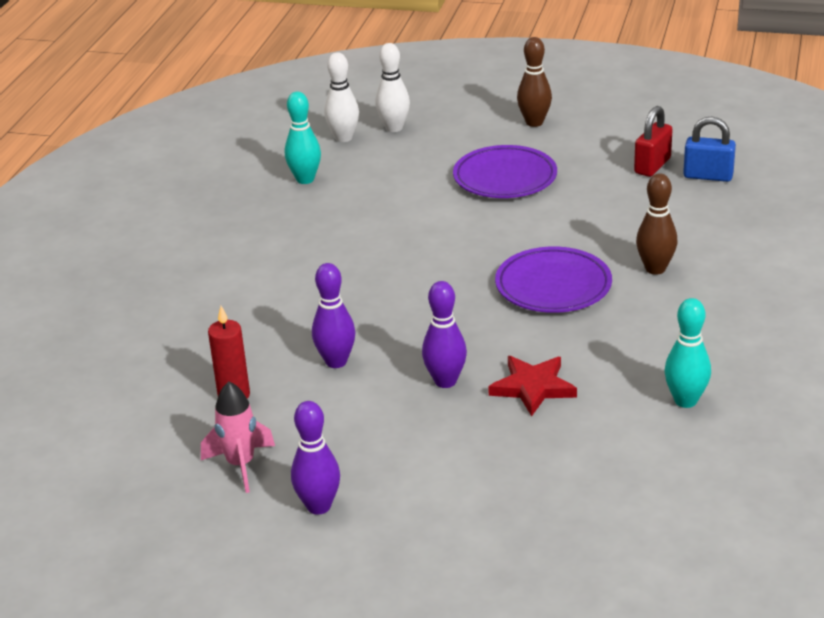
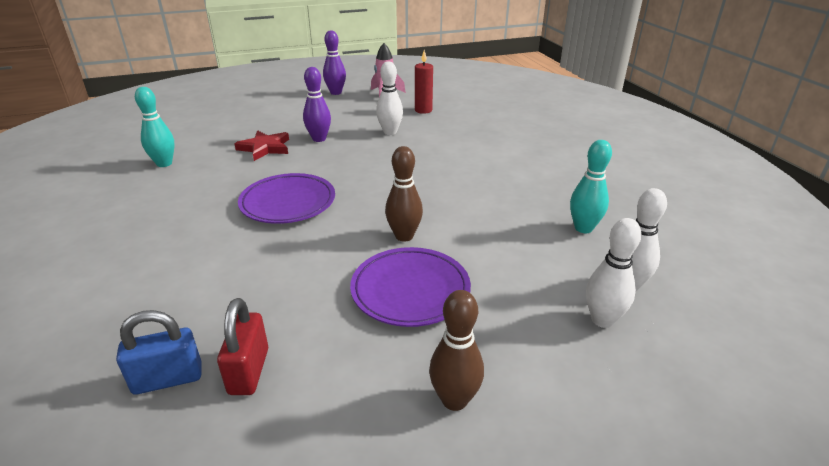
camera: 145 degrees right, 0 degrees up
purple bowling pin [312,263,356,368] -> white bowling pin [376,61,403,135]
brown bowling pin [636,173,677,275] -> brown bowling pin moved to [385,146,423,242]

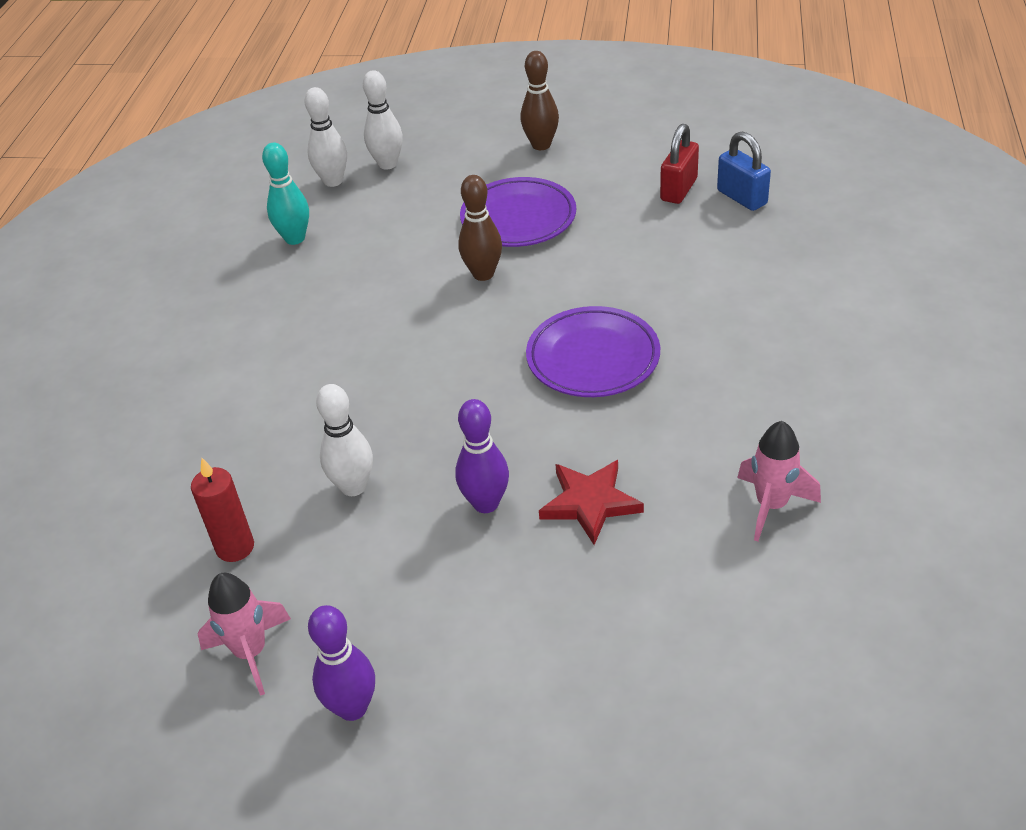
camera: 150 degrees left, 10 degrees up
blue padlock [116,310,202,395] -> blue padlock turned 45 degrees clockwise [717,132,771,211]
turquoise bowling pin [135,87,175,167] -> pink rocket [737,421,821,541]

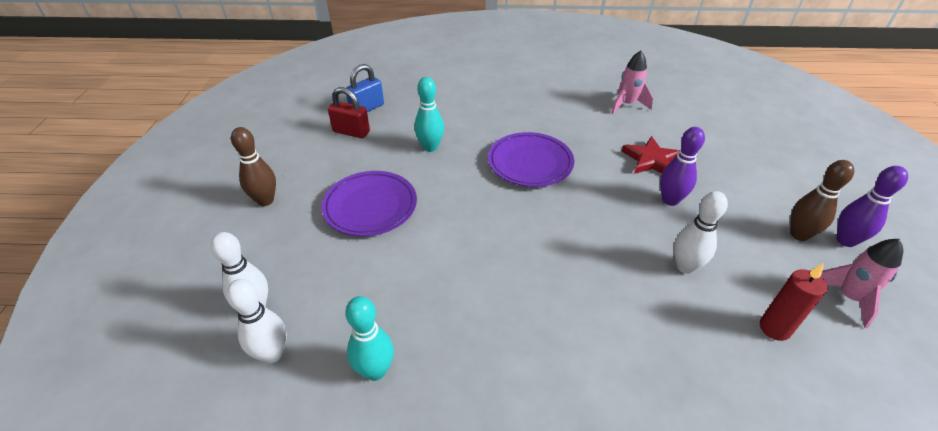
camera: 100 degrees left, 0 degrees up
brown bowling pin [458,175,502,281] -> brown bowling pin moved to [790,160,854,241]
none -> turquoise bowling pin [414,77,444,152]

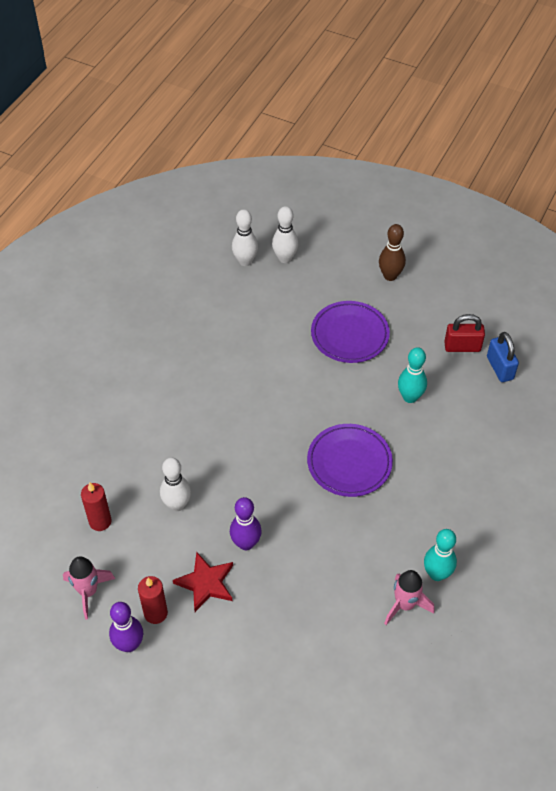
camera: 115 degrees right, 10 degrees up
red padlock [328,87,370,138] -> red padlock turned 45 degrees clockwise [444,314,485,352]
turquoise bowling pin [345,296,394,381] -> turquoise bowling pin moved to [424,529,457,581]
red star [622,136,680,174] -> red star moved to [173,552,233,612]
brown bowling pin [790,160,854,241] -> red candle [138,576,168,624]

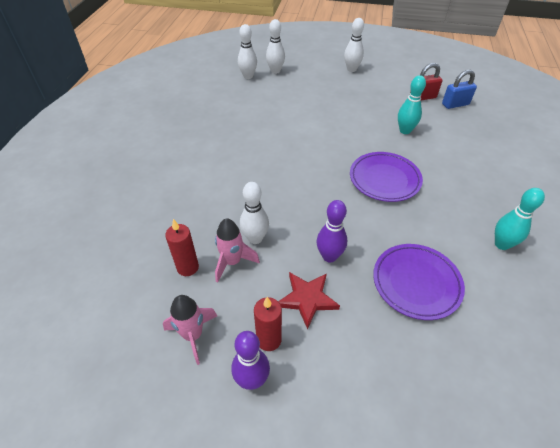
camera: 15 degrees left, 5 degrees down
purple plate [311,301,390,363] -> purple plate moved to [373,244,465,320]
brown bowling pin [379,224,406,281] -> white bowling pin [344,18,364,72]
pink rocket [384,570,435,625] -> pink rocket moved to [215,218,260,283]
blue padlock [487,332,519,382] -> blue padlock turned 75 degrees counterclockwise [442,70,477,109]

